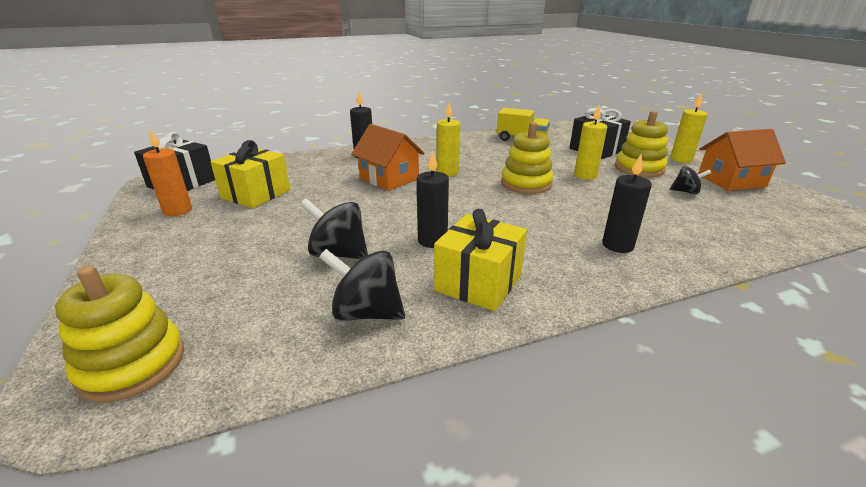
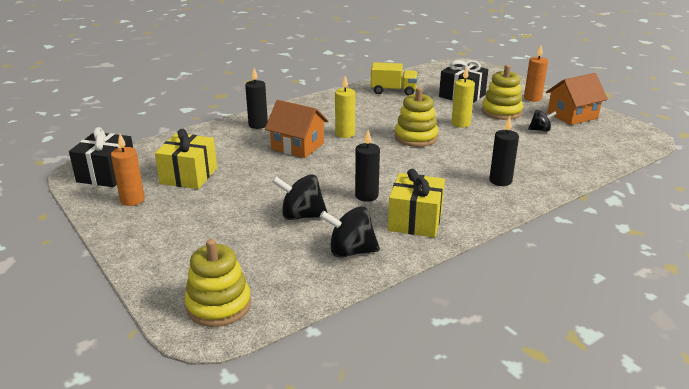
camera: 15 degrees left, 0 degrees up
yellow candle [670,93,708,163] -> orange candle [524,45,548,102]

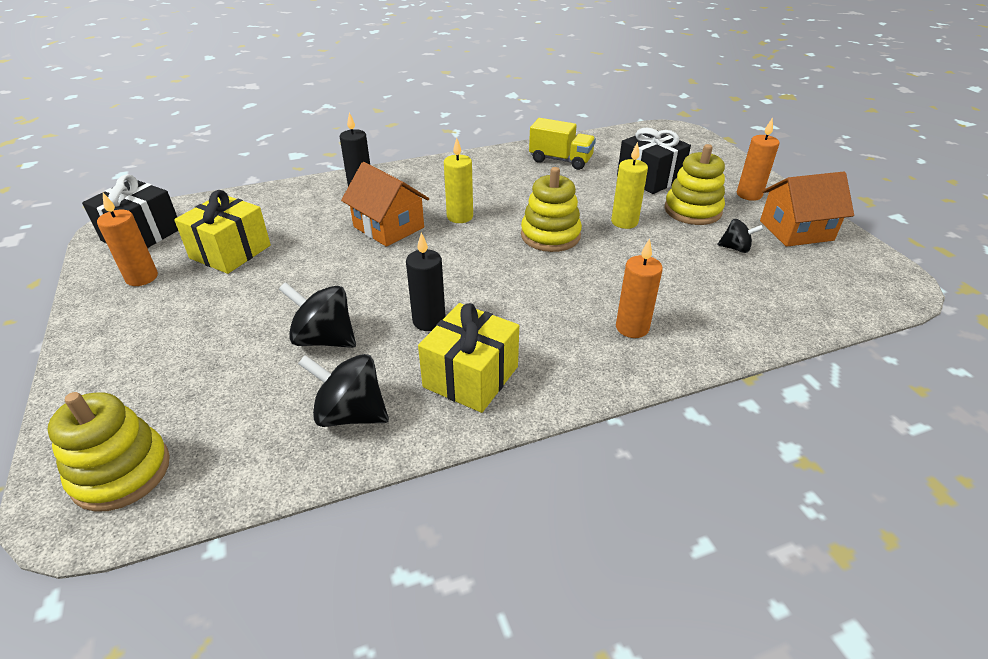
camera: 15 degrees right, 10 degrees up
black candle [489,116,519,186] -> orange candle [616,238,663,338]

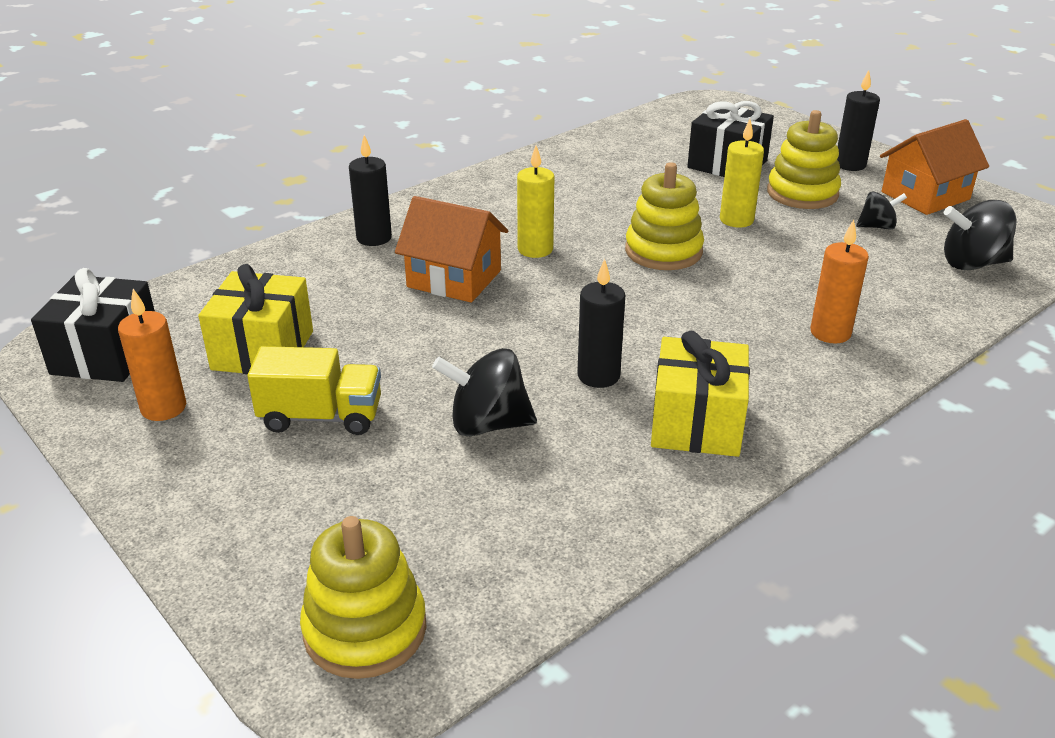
camera: 20 degrees left, 5 degrees down
black spinning top [298,354,389,427] -> black spinning top moved to [944,200,1017,270]
yellow truck [529,118,596,170] -> yellow truck moved to [247,346,381,435]
orange candle [737,117,779,201] -> black candle [837,70,880,171]

